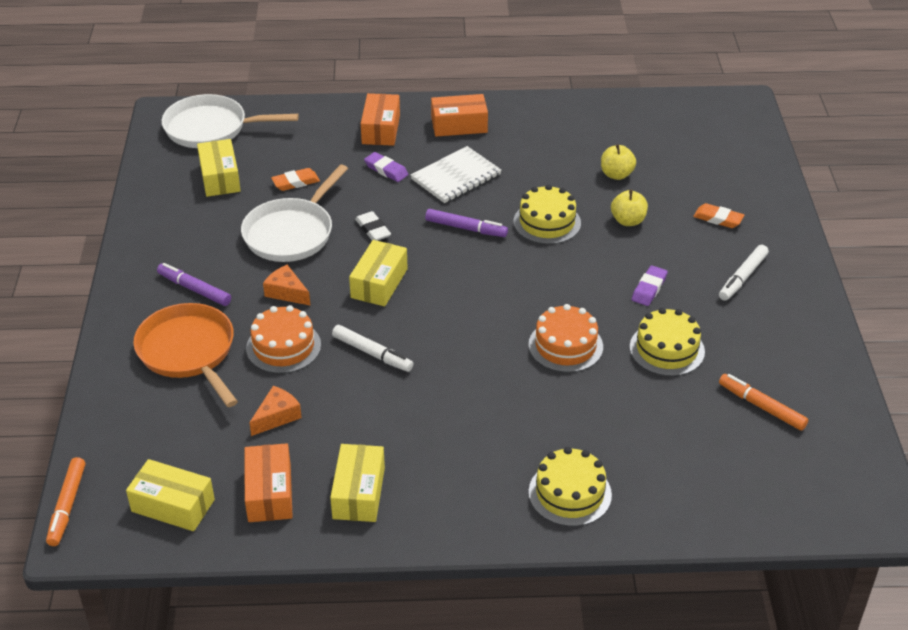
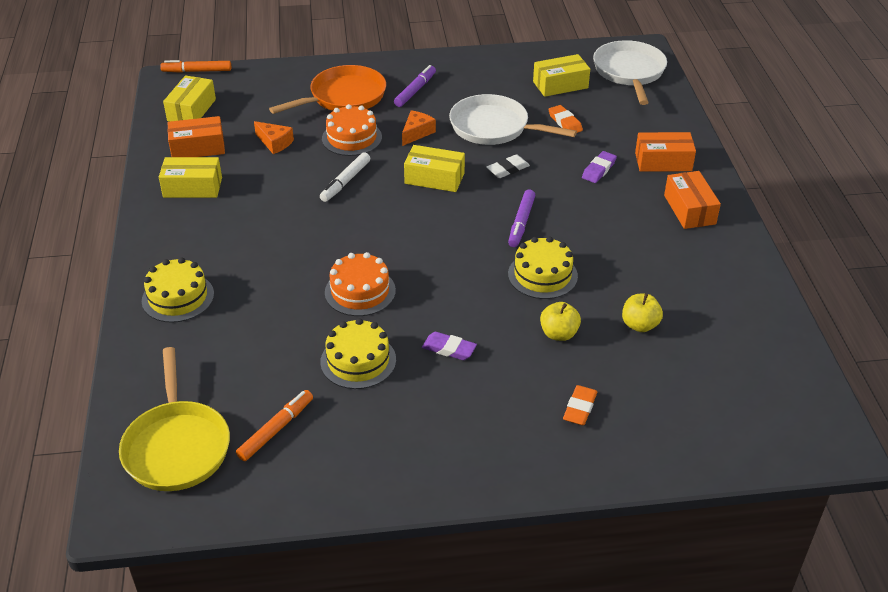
camera: 85 degrees right, 0 degrees up
white notebook [411,146,501,203] -> none
white marker [719,245,769,301] -> none
none -> yellow pan [119,347,230,491]

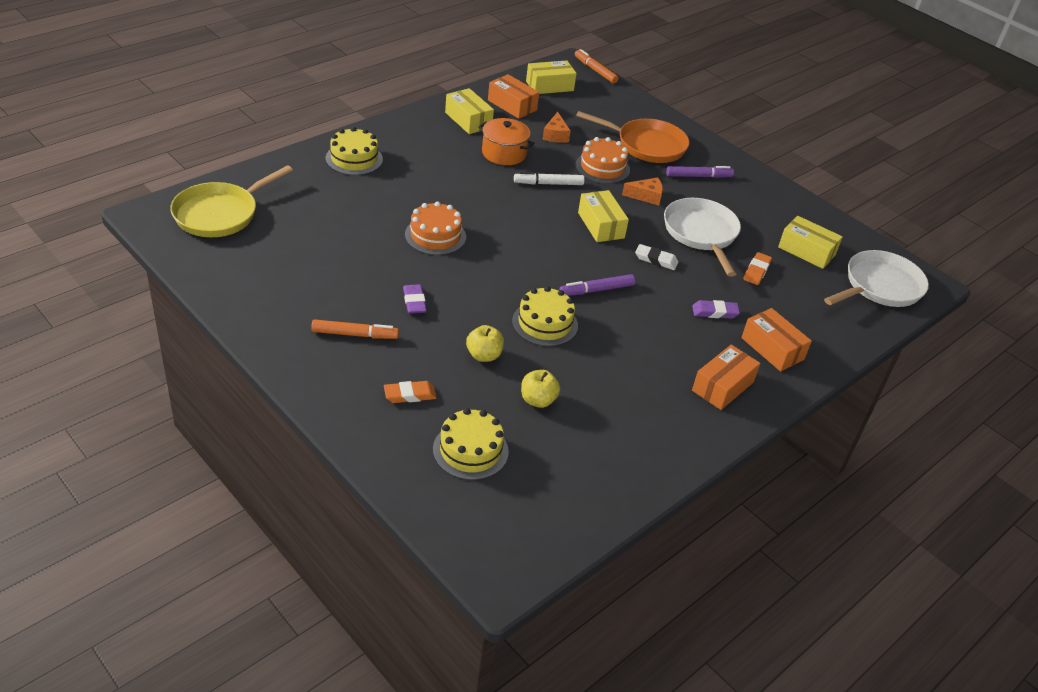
camera: 50 degrees right, 0 degrees up
orange marker [236,390,313,461] -> orange marker moved to [311,319,399,339]
yellow cake [320,318,396,389] -> yellow cake moved to [433,408,509,480]
none -> orange pot [478,118,534,165]

